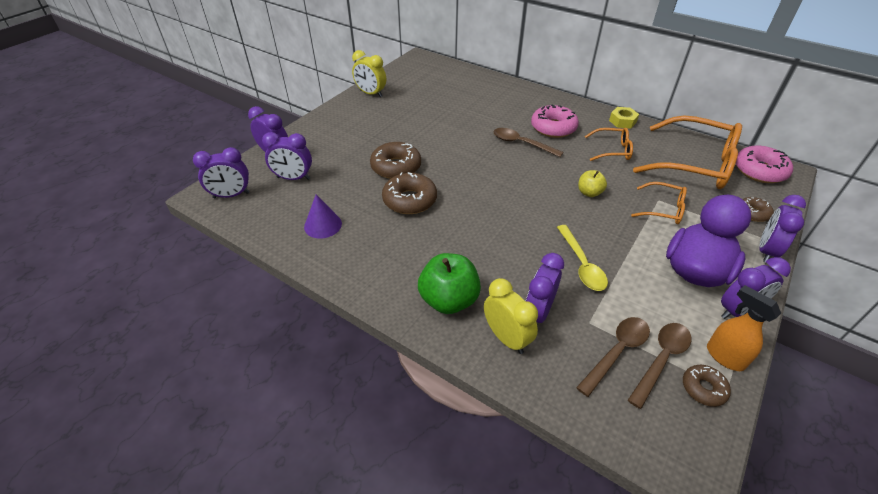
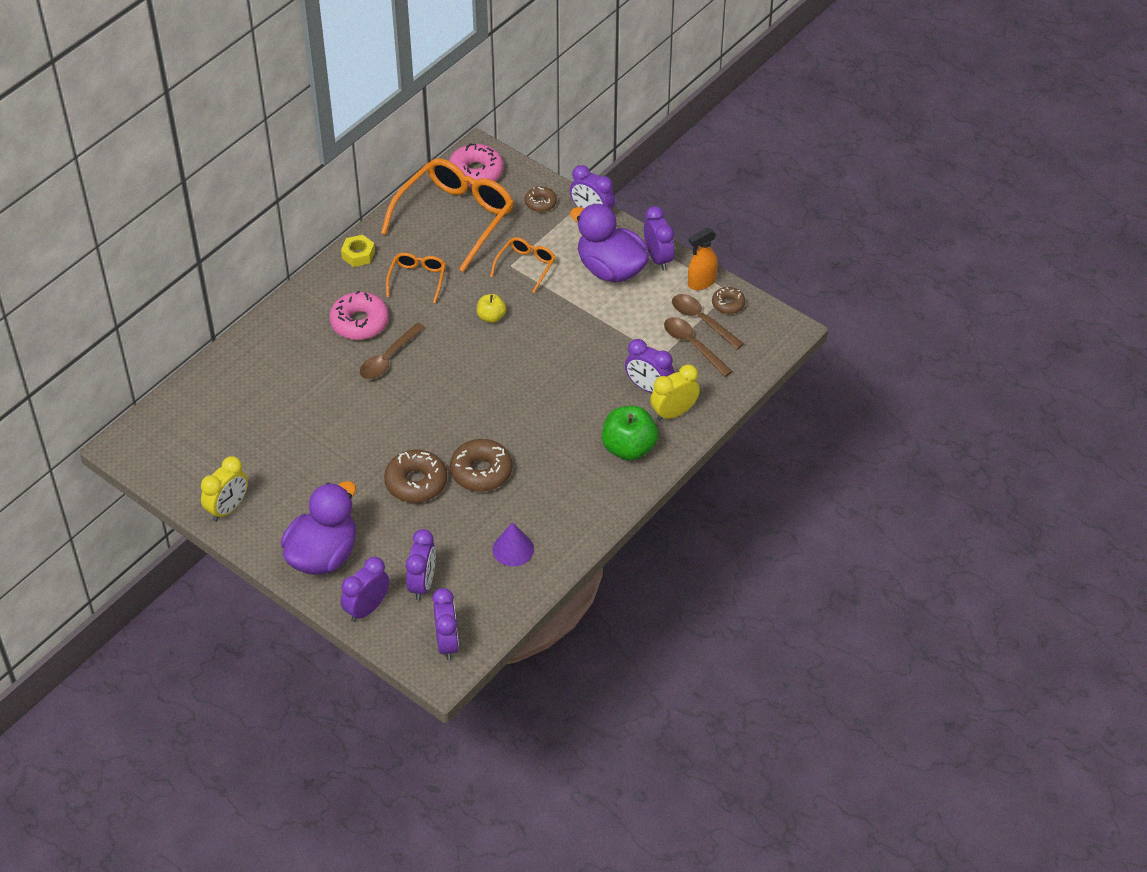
camera: 85 degrees left, 5 degrees up
yellow spoon [557,225,608,291] -> none
none -> purple duck [281,481,356,575]

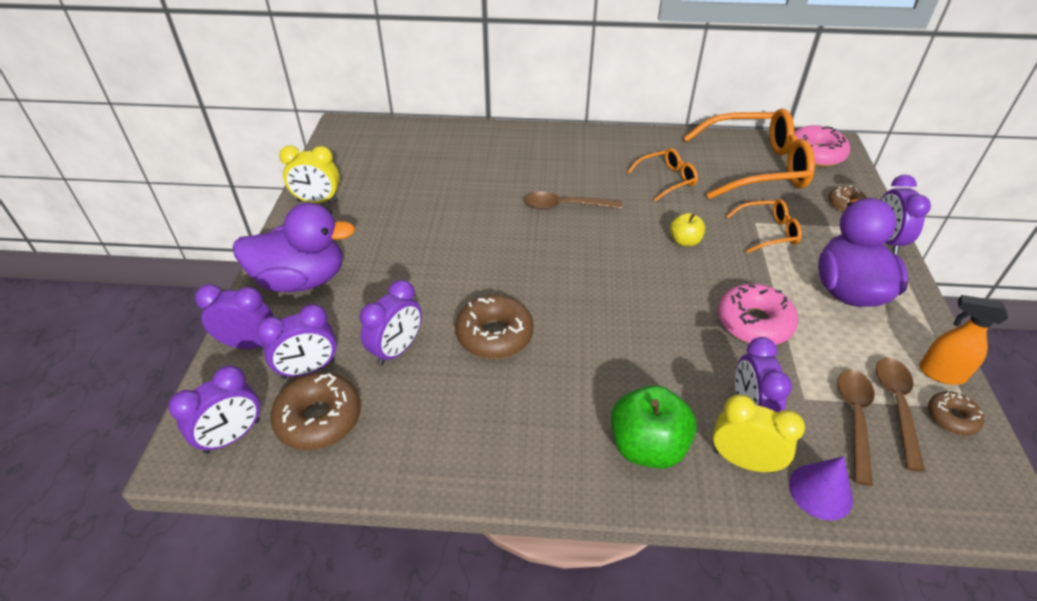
camera: 55 degrees right, 5 degrees down
pink donut [329,291,389,340] -> pink donut moved to [718,284,798,345]
yellow nut [341,235,375,267] -> none
brown donut [384,449,447,503] -> brown donut moved to [270,372,361,450]
purple cone [492,522,534,566] -> purple cone moved to [789,456,853,521]
purple clock [644,206,675,271] -> purple clock moved to [360,280,422,366]

